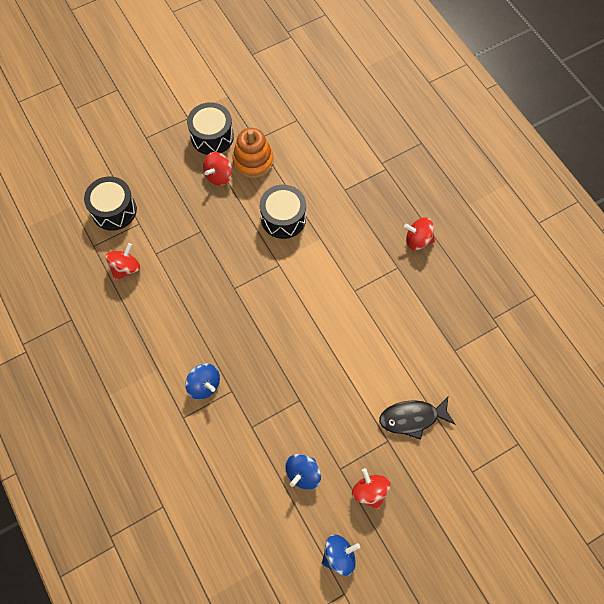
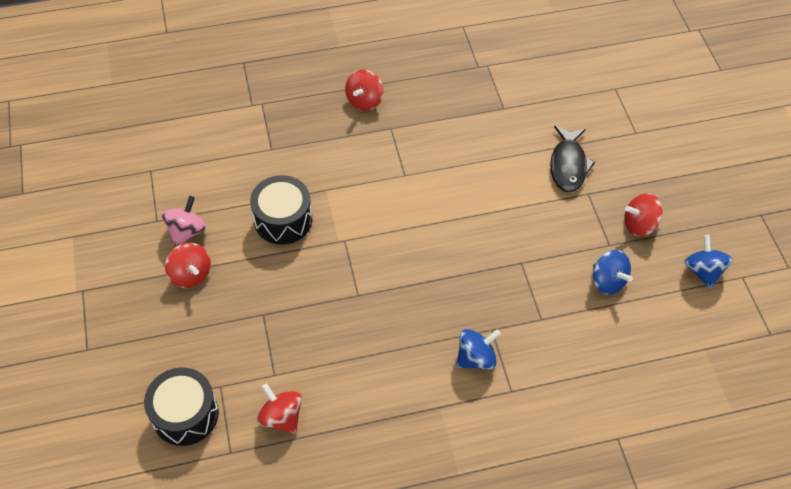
camera: 75 degrees left, 10 degrees down
black drum [187,102,234,155] -> none
orange stacking toy [232,128,274,178] -> pink spinning top [162,196,206,247]

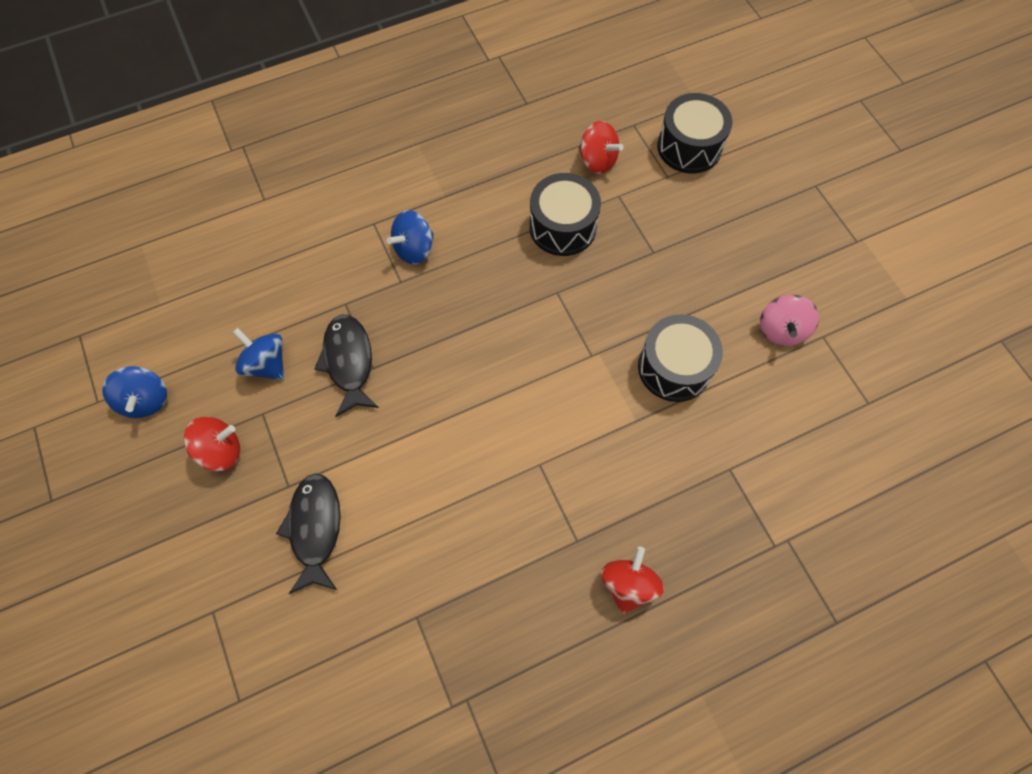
camera: 170 degrees right, 10 degrees up
red spinning top [165,243,211,288] -> none
none -> black fish [314,315,379,417]
none -> black drum [529,173,601,256]

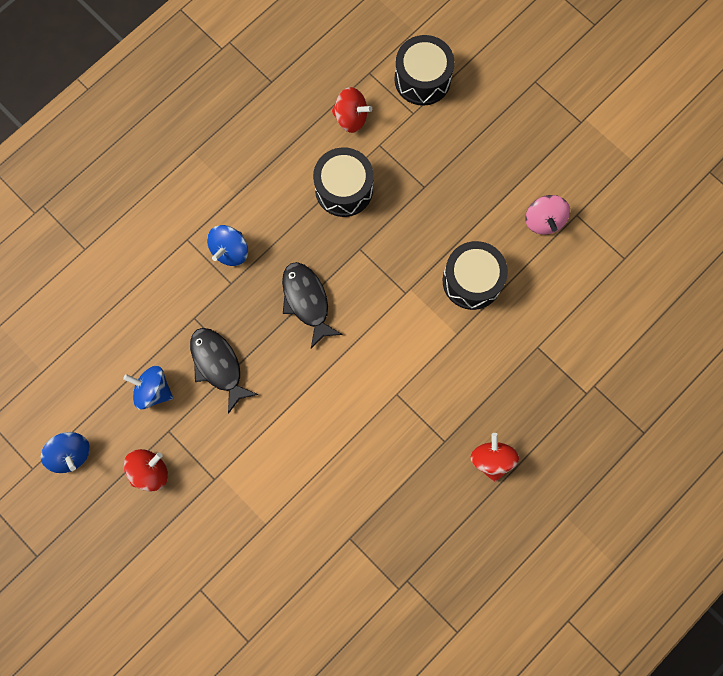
camera: 20 degrees left, 10 degrees up
black fish [276,473,341,594] -> black fish moved to [282,262,343,348]

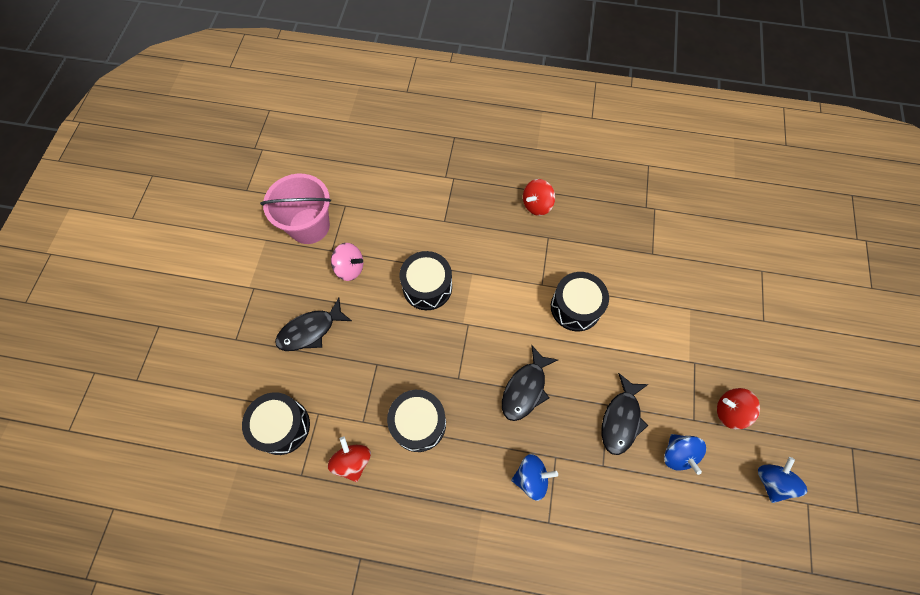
camera: 125 degrees left, 10 degrees down
pink spinning top [525,195,570,235] -> pink spinning top turned 60 degrees clockwise [331,243,363,281]
none -> pink bucket [260,174,331,244]
none -> black fish [275,298,352,351]
none -> black drum [551,272,609,331]

